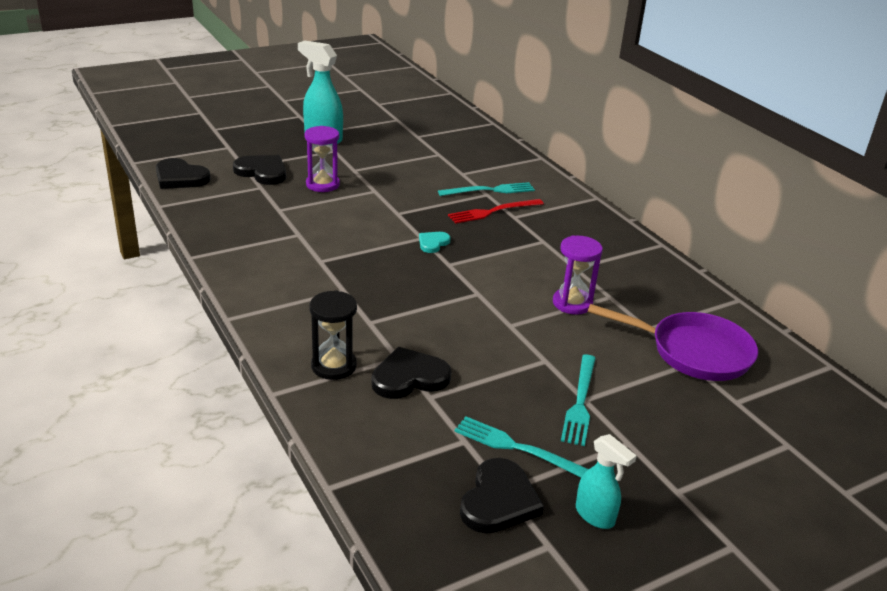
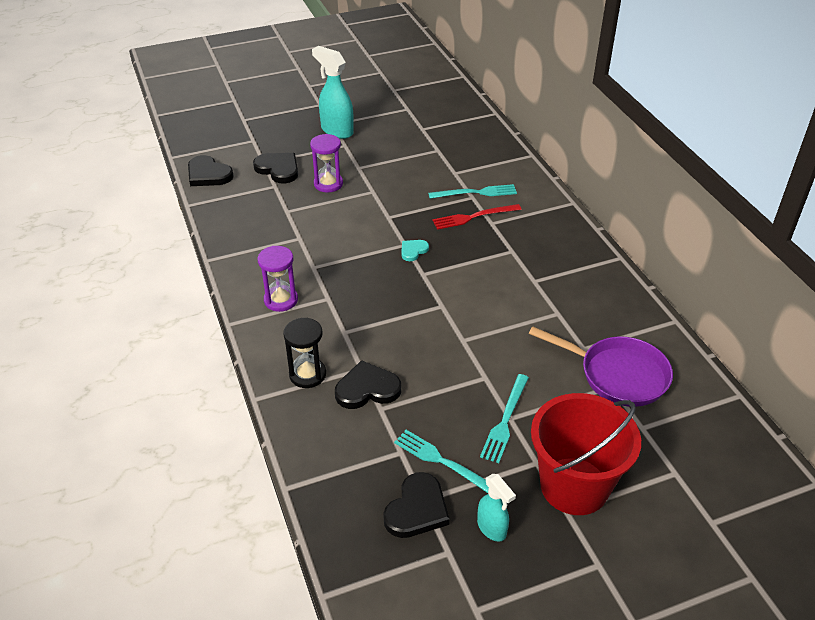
camera: 10 degrees right, 10 degrees up
purple hourglass [553,235,603,315] -> purple hourglass moved to [258,246,298,312]
none -> red bucket [531,393,641,515]

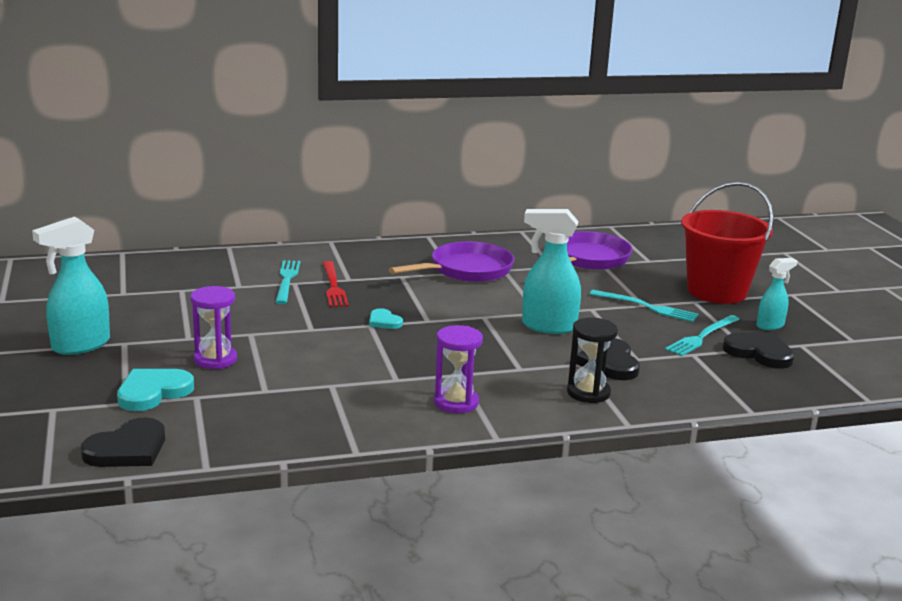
camera: 85 degrees left, 20 degrees down
black heart [253,153,298,183] -> turquoise heart [117,369,194,411]
none -> purple pan [389,241,514,282]
none -> turquoise spray bottle [522,209,581,334]

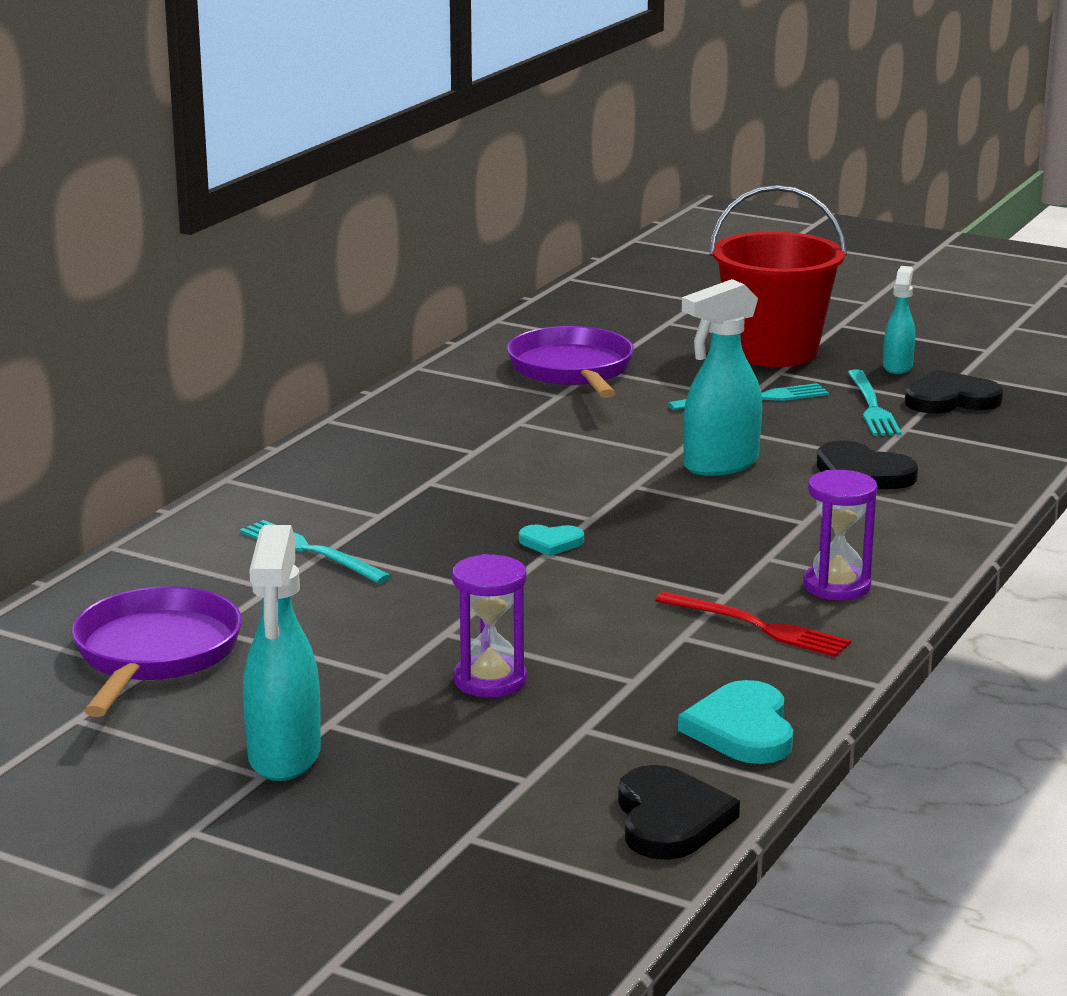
camera: 45 degrees left, 0 degrees up
turquoise heart [117,369,194,411] -> turquoise heart moved to [678,680,793,764]
red fork [323,261,349,307] -> red fork moved to [655,592,851,657]
purple pan [389,241,514,282] -> purple pan moved to [72,586,242,717]
black hourglass [567,318,618,403] -> none

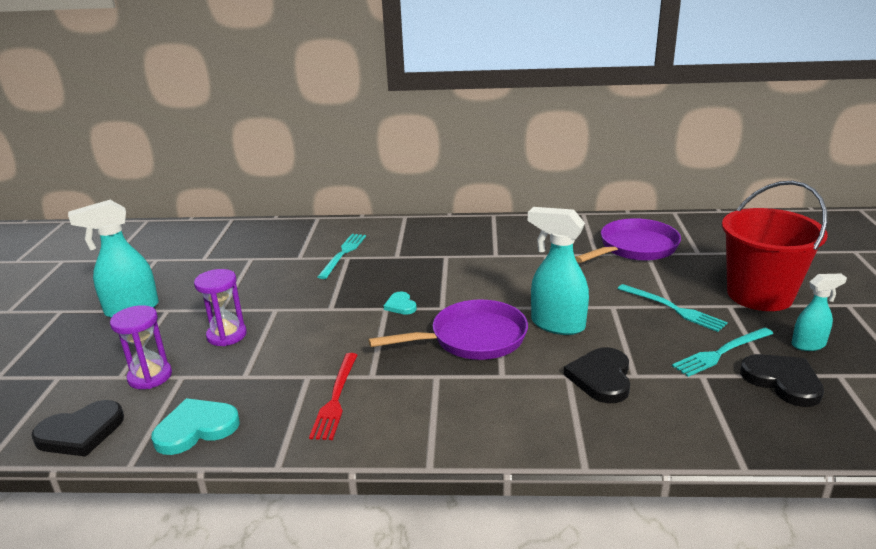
camera: 65 degrees right, 5 degrees up
purple pan [72,586,242,717] -> purple pan moved to [368,300,528,360]
purple hourglass [803,470,878,600] -> purple hourglass moved to [110,305,172,389]

